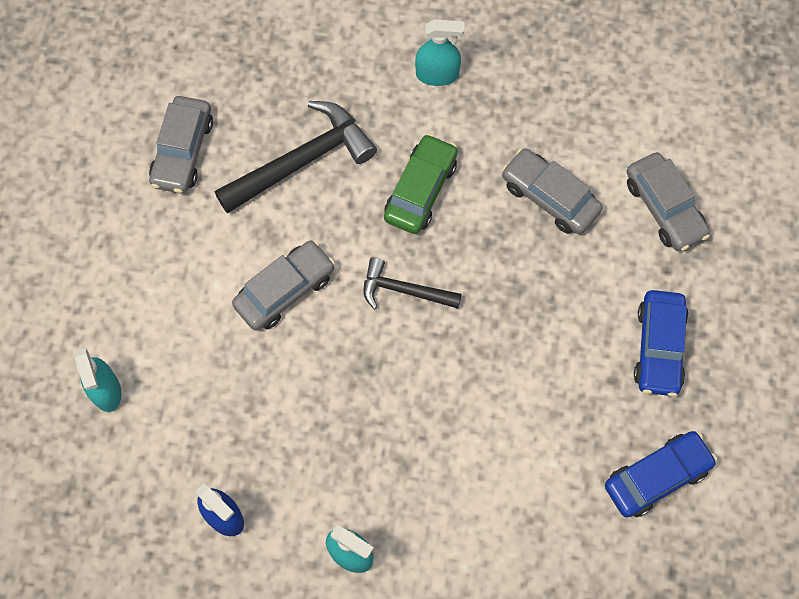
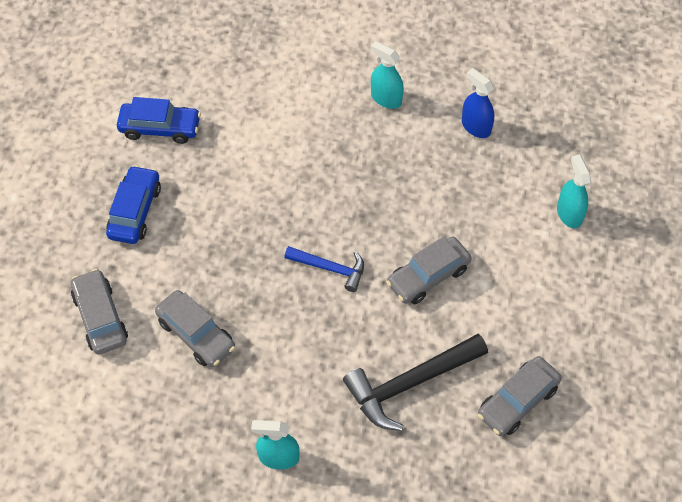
camera: 175 degrees left, 10 degrees down
grey car [149,96,213,194] -> grey car turned 150 degrees counterclockwise [478,356,562,436]
black hammer [363,257,462,309] -> blue hammer [284,246,364,292]
green car [384,134,457,234] -> none
blue car [605,431,717,517] -> blue car turned 150 degrees counterclockwise [117,97,201,144]

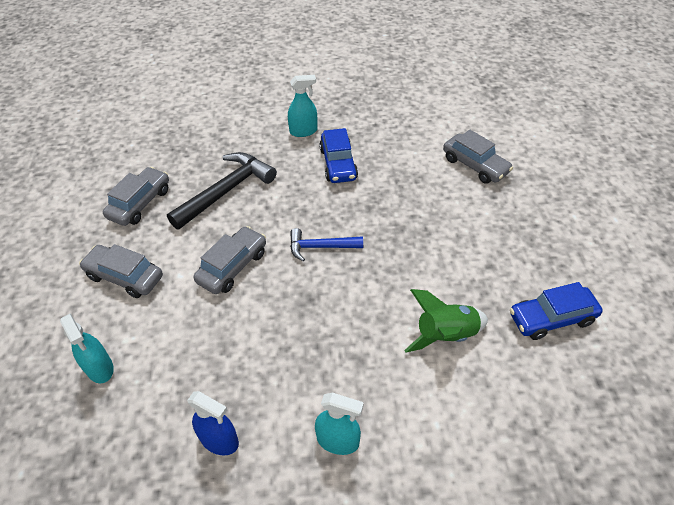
camera: 160 degrees right, 10 degrees down
blue car [106,165,161,244] -> blue car moved to [319,128,358,183]
grey car [155,290,235,367] -> grey car moved to [79,244,163,298]
none -> green rocket [404,289,488,353]

